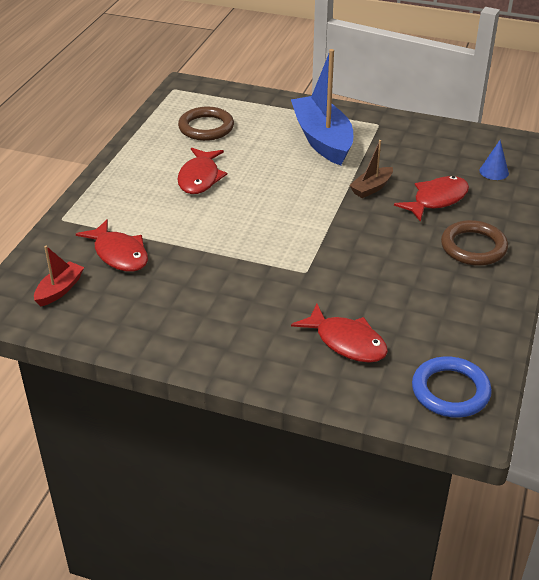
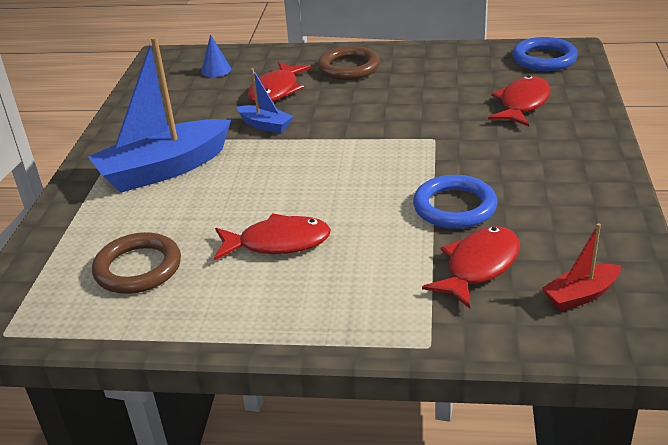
camera: 100 degrees left, 5 degrees down
red boat [34,246,84,306] -> red boat turned 45 degrees counterclockwise [542,223,621,311]
brown boat [349,140,393,198] -> blue boat [237,68,293,133]
red fish [394,176,469,222] -> red fish turned 105 degrees counterclockwise [248,62,311,103]
none -> blue ring [413,175,498,229]

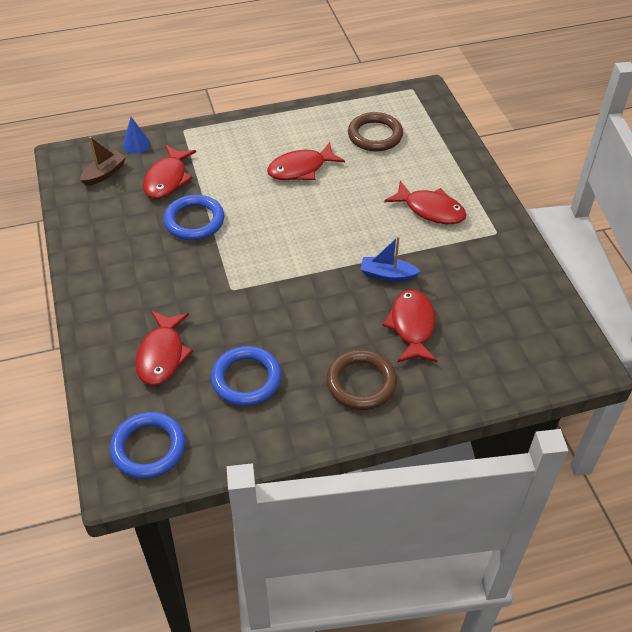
camera: 155 degrees right, 15 degrees up
blue boat [88,37,231,193] -> red fish [384,181,467,224]
blue cone [201,34,231,77] -> blue cone moved to [123,117,150,154]
red boat [542,223,621,311] -> brown boat [80,137,126,186]
none -> blue ring [211,346,282,406]

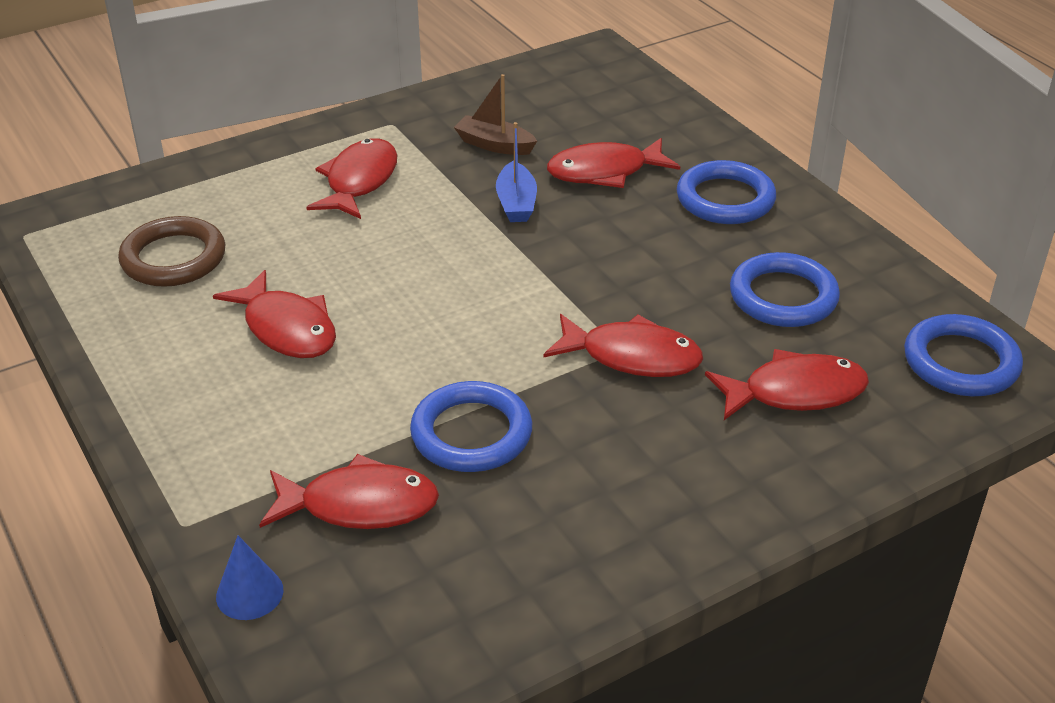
camera: 105 degrees left, 10 degrees down
brown boat [80,137,126,186] -> brown boat moved to [454,74,537,155]
brown ring [326,350,397,410] -> blue ring [677,160,776,224]
none -> red fish [544,314,703,377]

